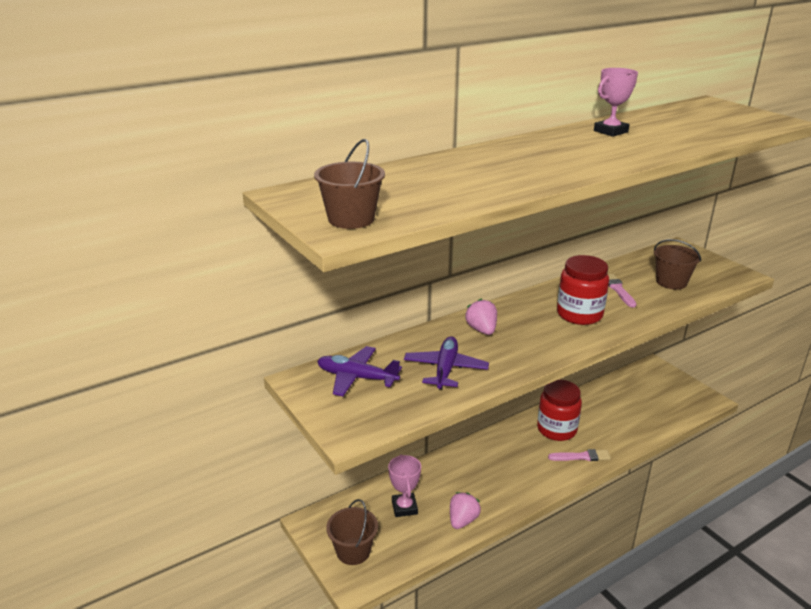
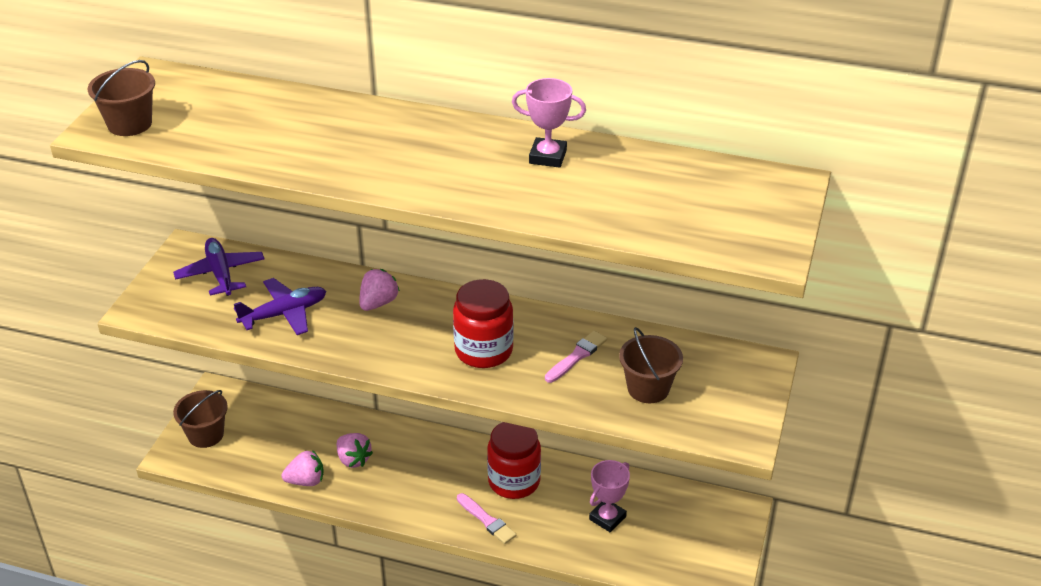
camera: 50 degrees right, 10 degrees up
pink trophy [388,454,421,517] -> pink trophy moved to [589,460,630,532]
none -> pink strawberry [337,433,373,468]

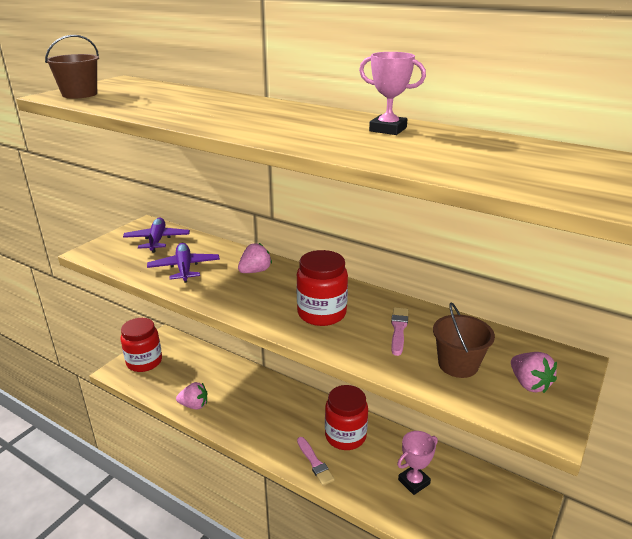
camera: 15 degrees right, 10 degrees down
brown bucket [173,390,228,448] -> red jar [120,318,162,372]
purple plane [234,278,326,335] -> purple plane turned 90 degrees counterclockwise [147,243,220,283]
pink strawberry [337,433,373,468] -> pink strawberry moved to [511,352,557,393]
pink brush [545,331,607,383] -> pink brush turned 45 degrees counterclockwise [391,307,408,356]

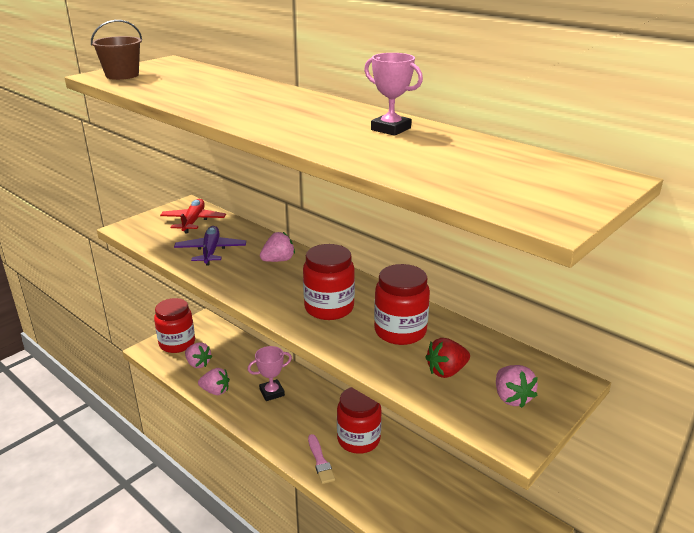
camera: 10 degrees right, 0 degrees up
purple plane [123,218,190,253] -> red plane [160,199,226,233]
pink brush [391,307,408,356] -> red jar [374,264,430,345]
pink trophy [397,431,438,495] -> pink trophy moved to [247,346,292,401]
brown bucket [433,303,495,378] -> red strawberry [425,338,470,378]
none -> pink strawberry [185,342,212,368]

